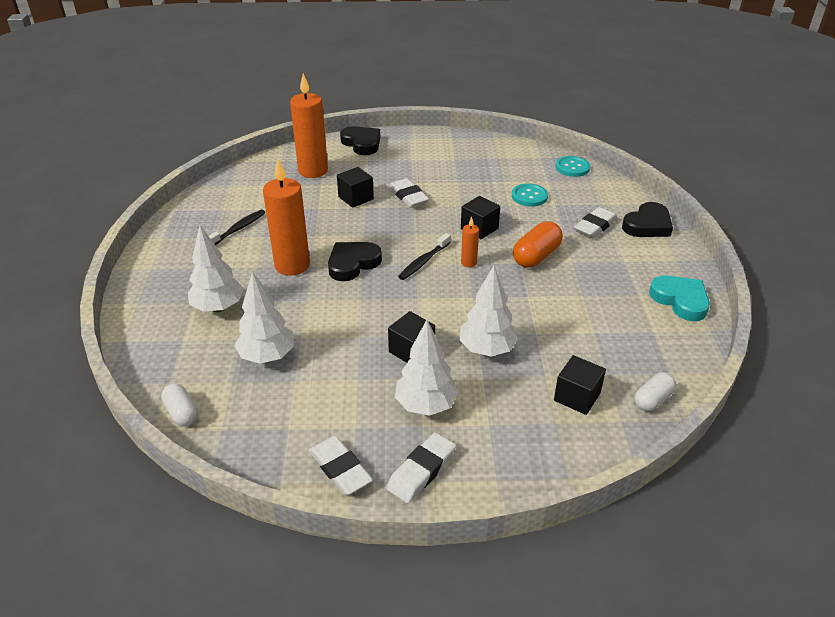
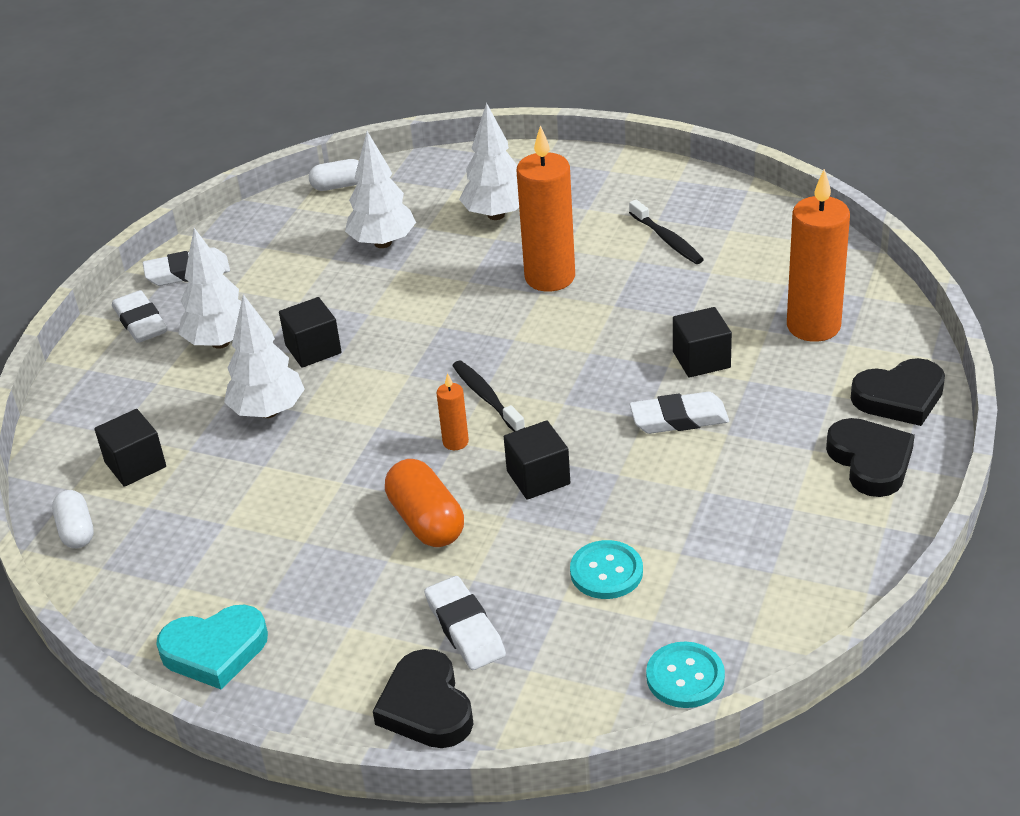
camera: 115 degrees right, 0 degrees up
black heart [328,242,382,281] -> black heart moved to [826,418,915,497]

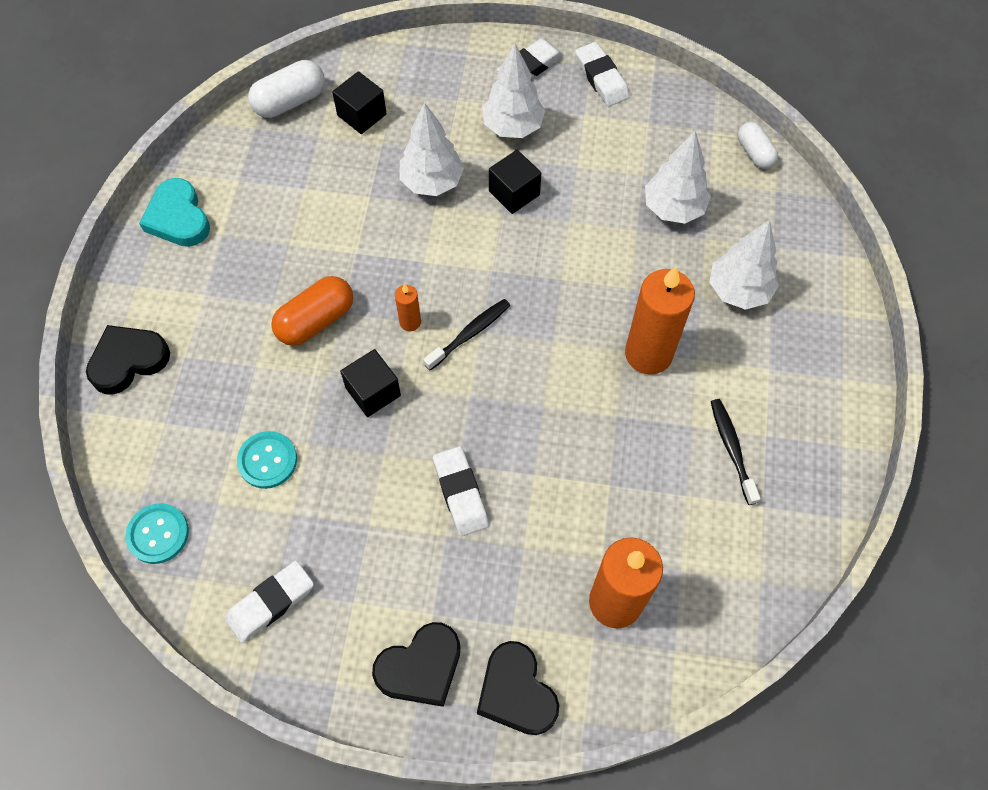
camera: 75 degrees right, 25 degrees up
white capsule [52,490,94,548] -> white capsule [248,60,325,118], size x1.54
white eraser [424,576,506,670] -> white eraser moved to [225,561,314,643]
black toothbrush [629,200,704,264] -> black toothbrush turned 120 degrees clockwise [711,399,761,505]
black cube [673,307,732,378] -> none

